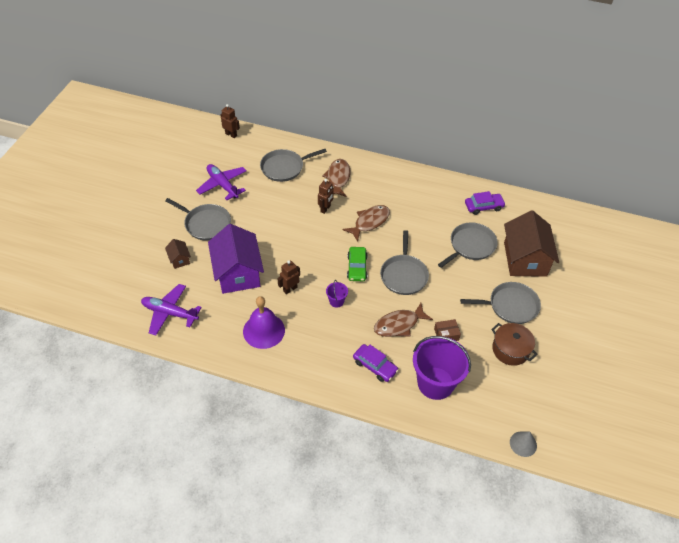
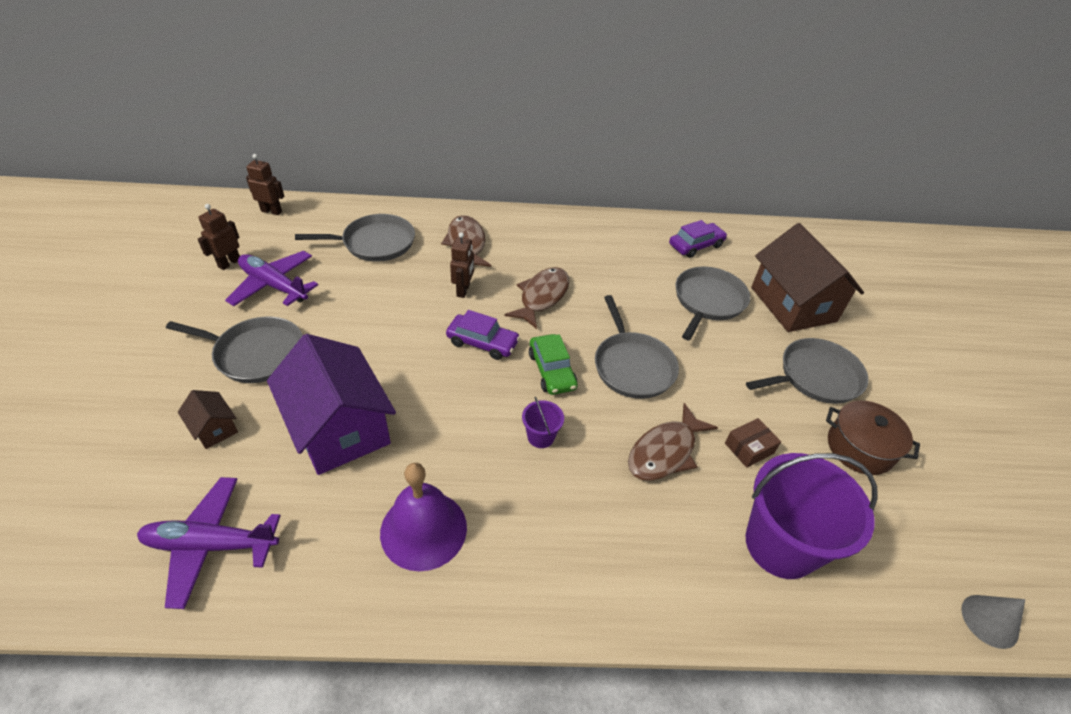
camera: 20 degrees left, 5 degrees down
grey pan [260,149,327,182] -> grey pan turned 150 degrees counterclockwise [295,214,415,262]
brown robot [277,260,300,294] -> brown robot moved to [198,204,240,270]
purple car [353,344,399,382] -> purple car moved to [446,310,520,360]

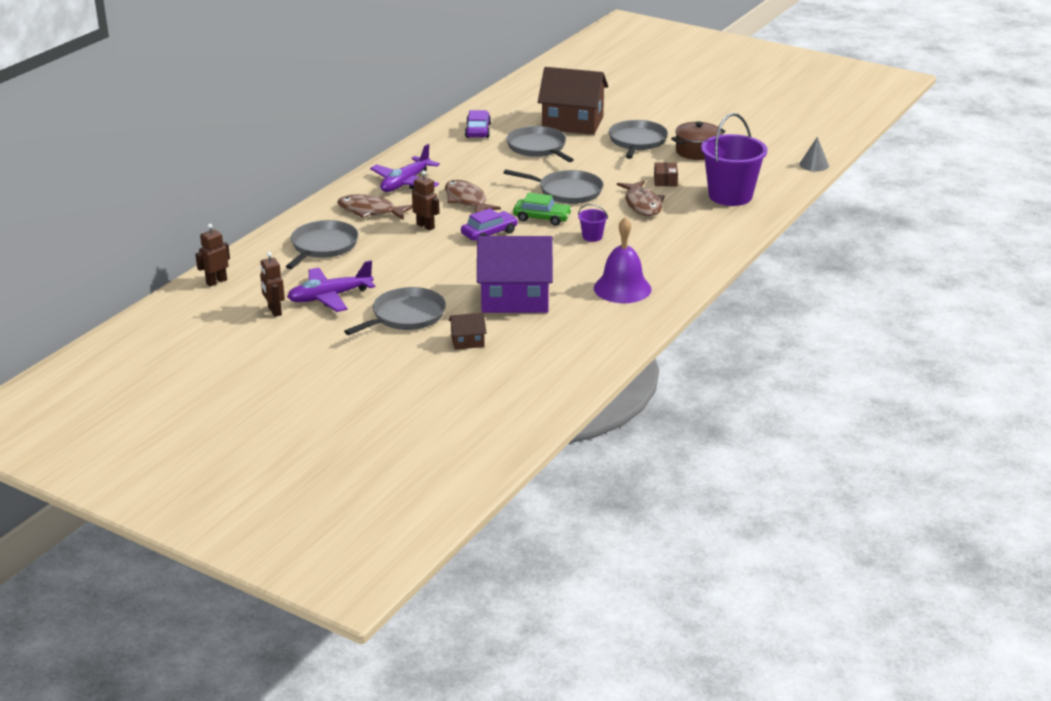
camera: 55 degrees left, 15 degrees down
purple plane [137,477,281,609] -> purple plane moved to [370,144,440,192]

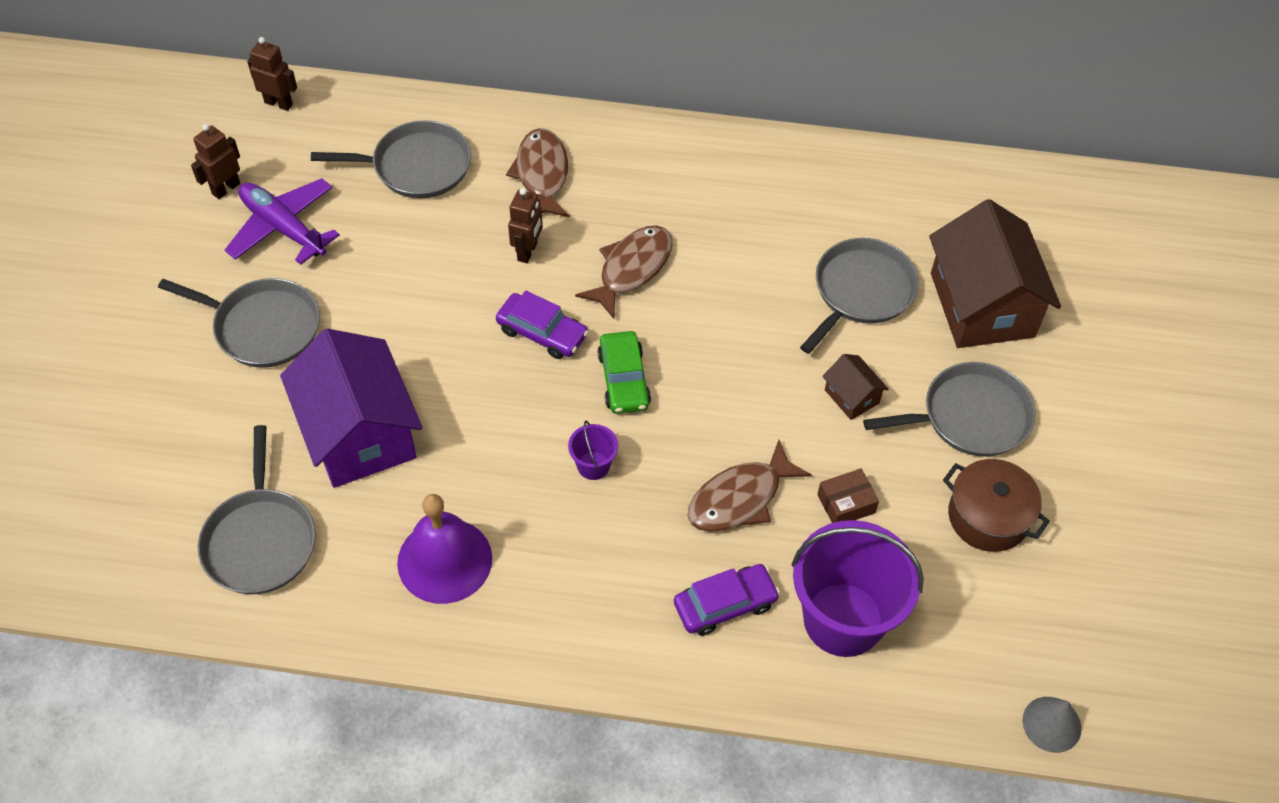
camera: 65 degrees right, 25 degrees up
purple plane [370,144,440,192] -> none
brown house [449,313,487,350] -> brown house moved to [822,354,889,420]
purple car [465,110,491,138] -> purple car moved to [674,564,780,636]
grey pan [504,169,603,204] -> grey pan moved to [198,425,316,594]

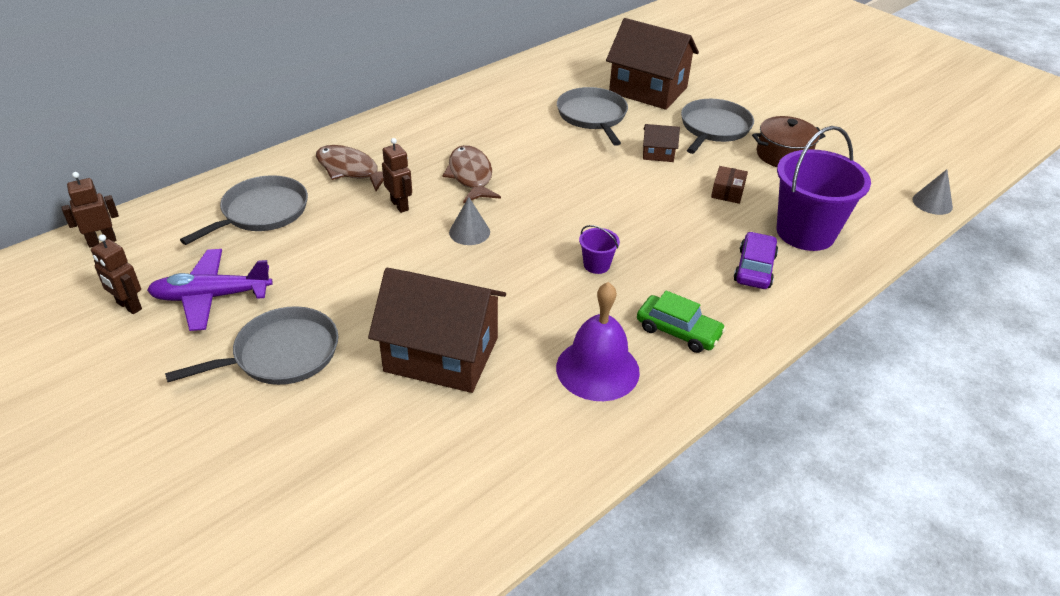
camera: 50 degrees left, 15 degrees down
brown robot [191,124,240,199] -> brown robot turned 45 degrees counterclockwise [91,234,142,314]
grey pan [198,425,316,594] -> none
purple house [280,328,422,488] -> brown house [368,268,506,393]
purple car [496,291,589,359] -> grey cone [449,197,490,245]
green car [597,331,651,414] -> green car moved to [637,291,726,353]
brown fish [688,440,812,532] -> none

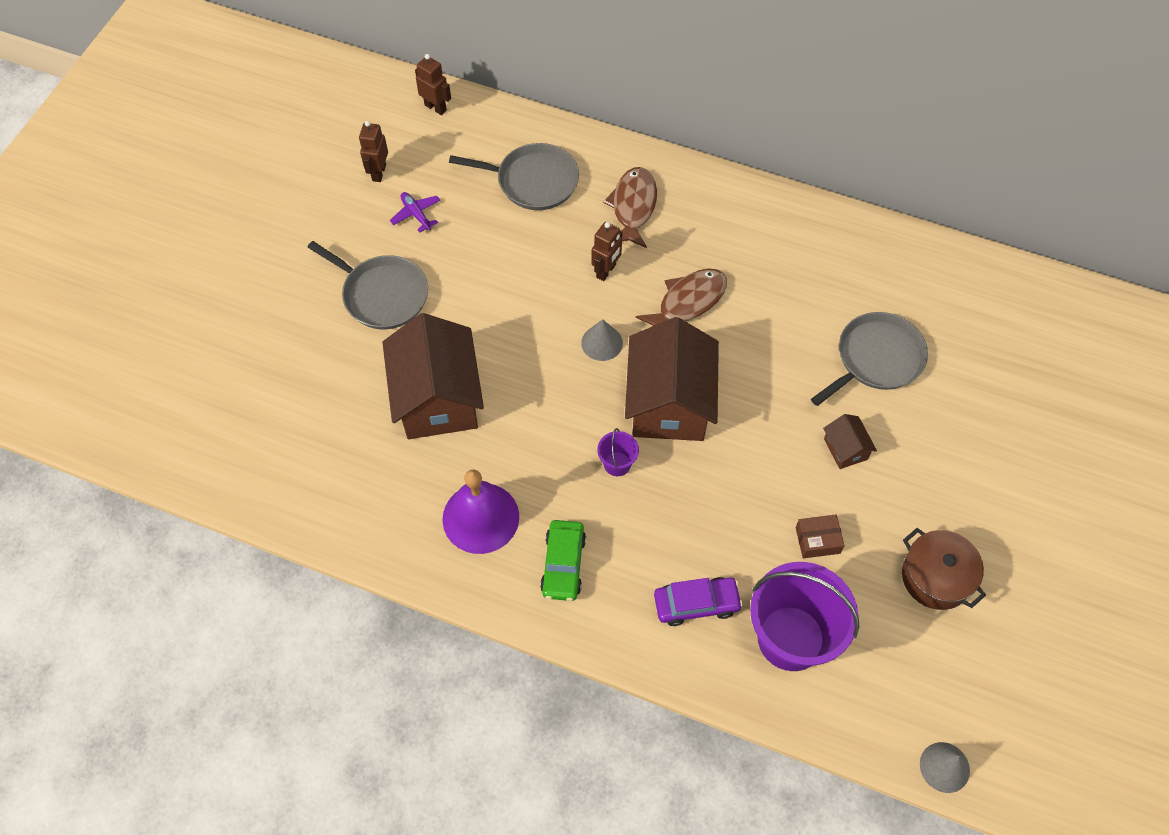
camera: 65 degrees right, 20 degrees up
purple plane [147,249,273,331] -> purple plane [390,192,440,233], size x0.53
brown house [606,18,699,110] -> brown house moved to [625,317,719,441]
grey pan [681,99,754,154] -> none

